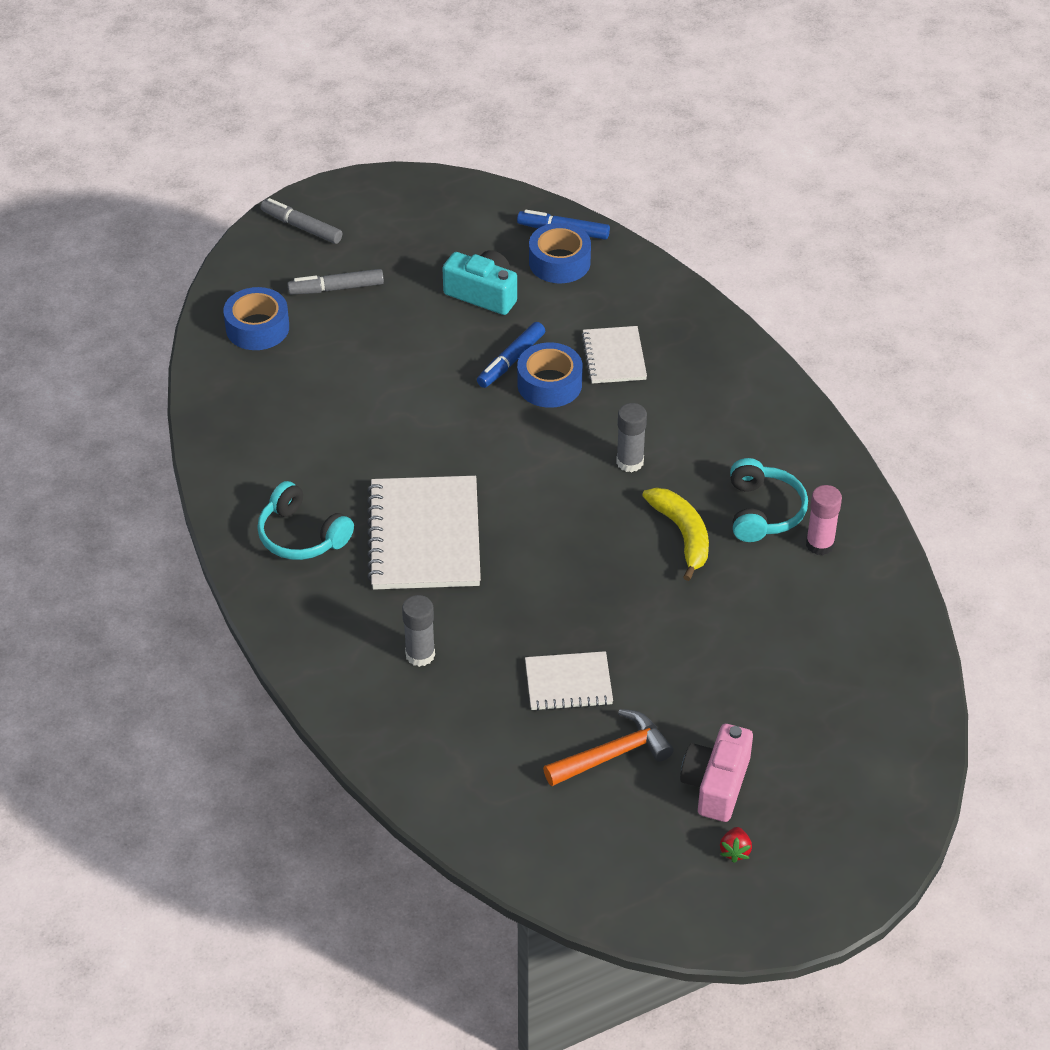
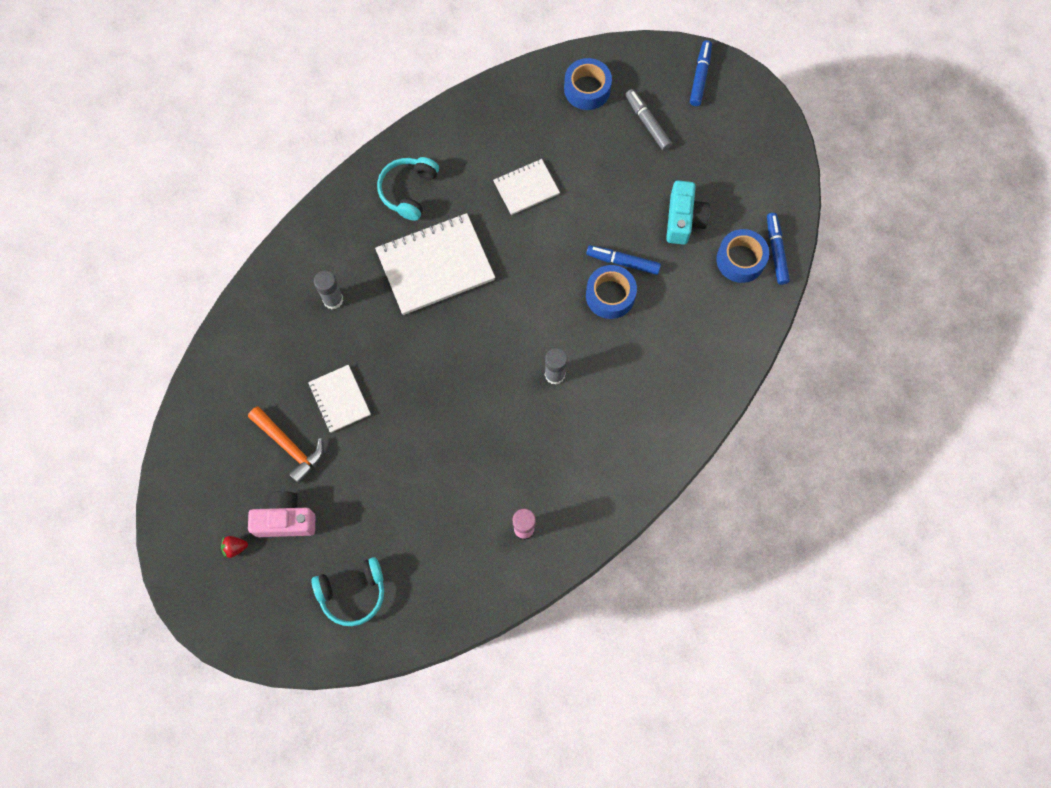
camera: 70 degrees right, 25 degrees up
grey marker [261,198,342,244] -> blue marker [690,40,712,106]
white notebook [581,326,647,384] -> white notebook moved to [493,159,560,215]
yellow banana [642,488,709,581] -> none
turquoise headphones [730,458,808,542] -> turquoise headphones moved to [311,557,384,626]

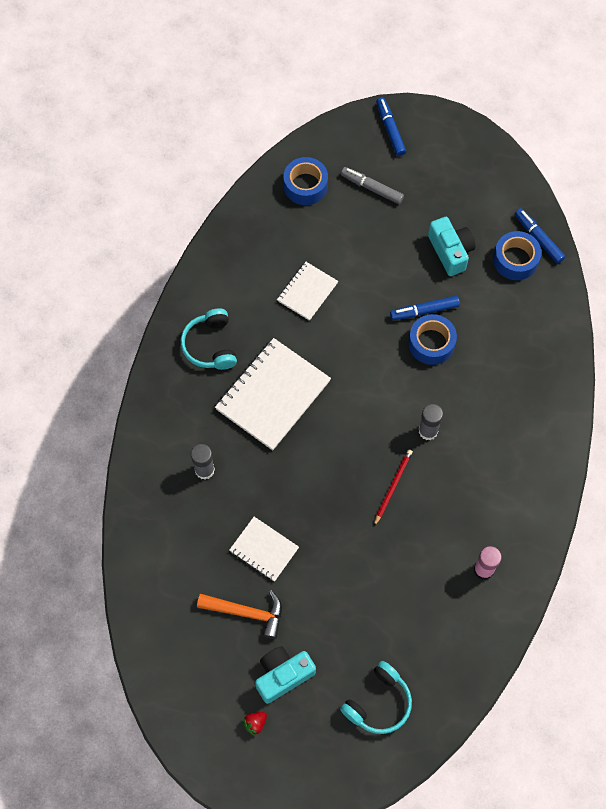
camera: 30 degrees left, 5 degrees down
pink camera [248,491,315,537] -> turquoise camera [255,646,316,704]
none -> red pencil [374,449,413,526]

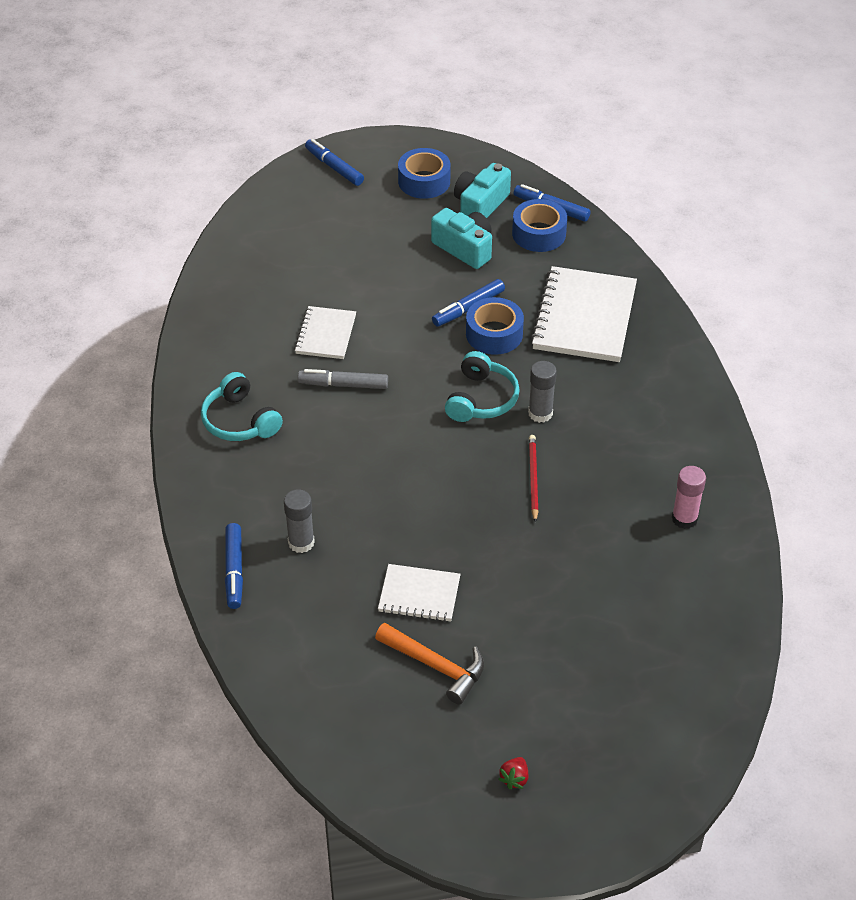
camera: 25 degrees left, 20 degrees down
orange hammer [197,590,282,639] -> orange hammer turned 45 degrees clockwise [375,623,484,704]
white notebook [215,338,331,451] -> white notebook moved to [530,266,637,362]
turquoise camera [255,646,316,704] -> turquoise camera moved to [454,163,511,218]
blue tape [284,157,328,205] -> blue tape moved to [398,148,451,199]
turquoise headphones [340,661,412,734] -> turquoise headphones moved to [445,351,520,422]
grey marker [341,167,404,204] -> grey marker moved to [298,369,388,389]
none -> blue marker [225,523,243,609]

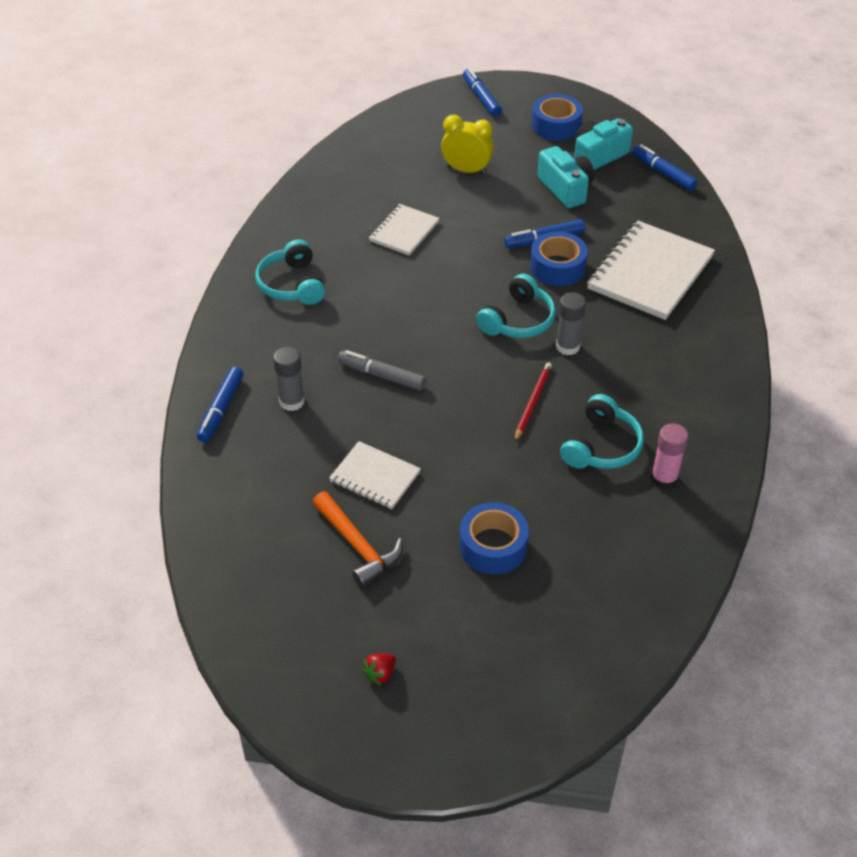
camera: 20 degrees right, 0 degrees up
grey marker [298,369,388,389] -> grey marker moved to [338,350,426,391]
blue tape [512,199,567,252] -> blue tape moved to [460,502,529,574]
none -> yellow clock [441,115,494,174]
none -> turquoise headphones [560,394,644,469]

